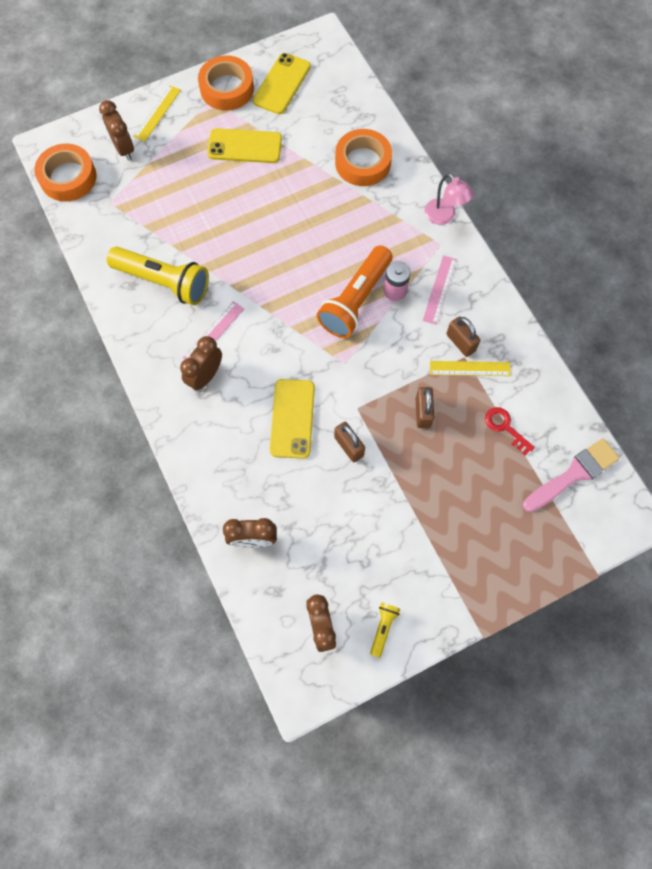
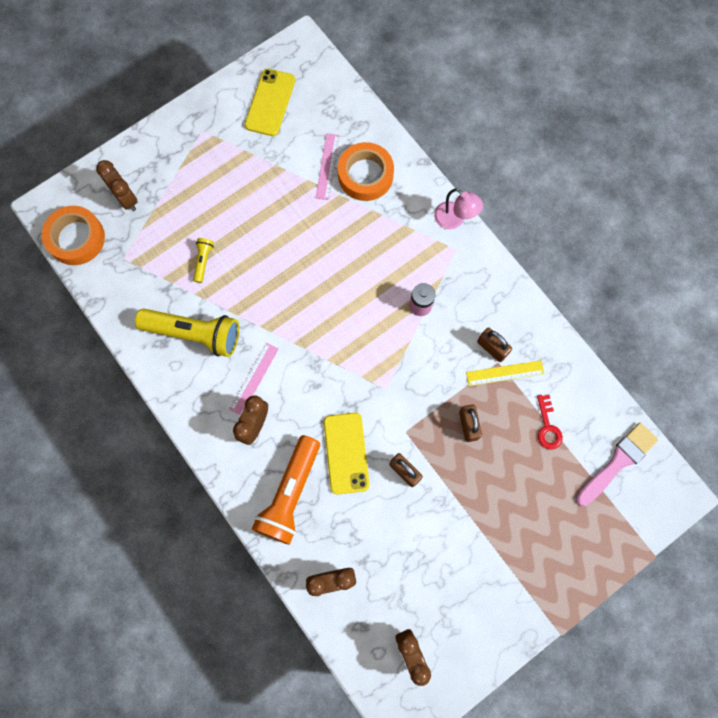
camera: 10 degrees left, 5 degrees up
yellow ruler [133,85,181,142] -> none
orange tape [198,55,254,111] -> none
yellow phone [207,128,282,163] -> none
orange flashlight [317,245,392,338] -> orange flashlight moved to [252,435,320,545]
yellow flashlight [370,602,400,658] -> yellow flashlight moved to [193,238,214,283]
pink ruler [423,255,457,325] -> pink ruler moved to [316,133,339,200]
red key [485,407,535,455] -> red key turned 135 degrees counterclockwise [537,395,563,449]

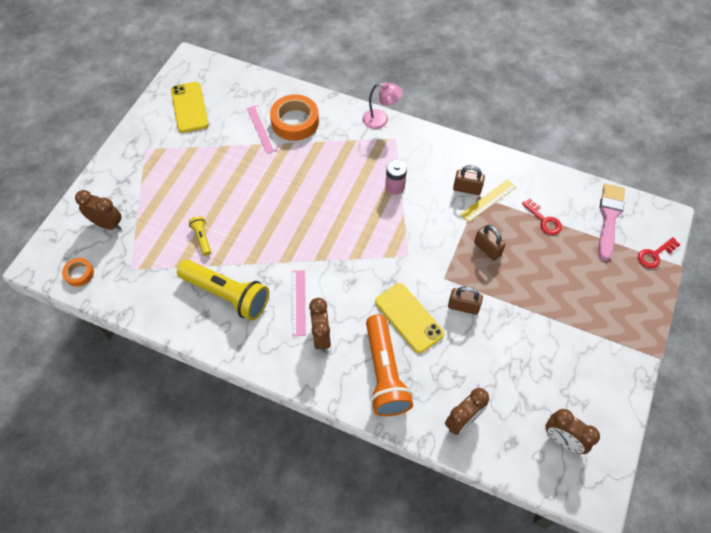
camera: 30 degrees left, 15 degrees down
orange tape [42,206,105,265] -> orange tape [62,258,94,287], size x0.52
yellow flashlight [135,309,239,357] -> yellow flashlight turned 45 degrees clockwise [177,260,269,321]
none -> red key [638,237,680,268]

